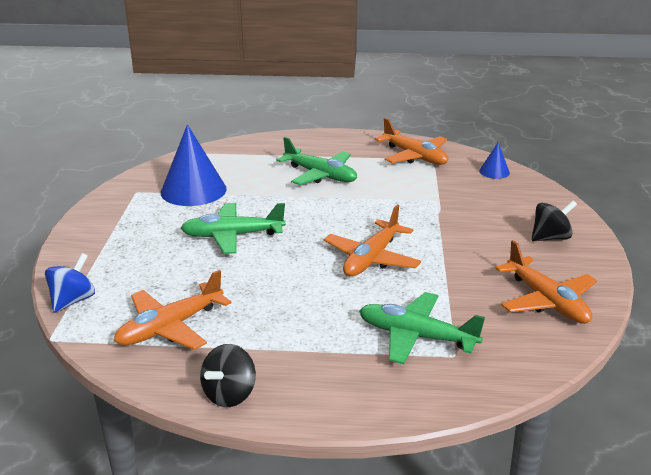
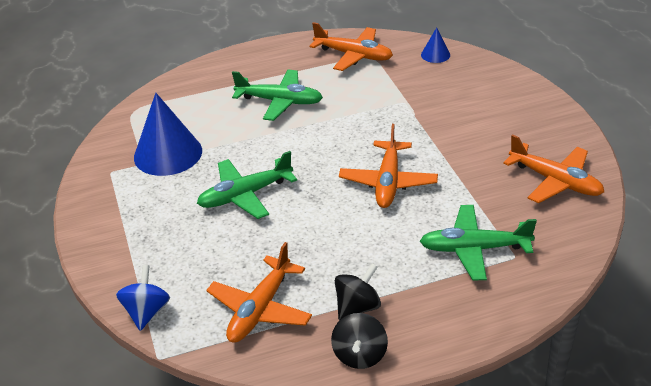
camera: 20 degrees left, 10 degrees up
black spinning top [531,201,577,241] -> black spinning top moved to [335,263,381,321]

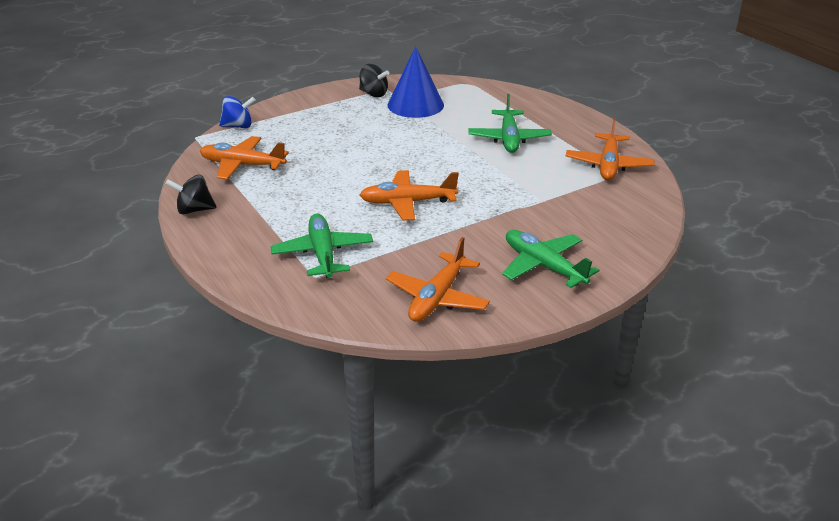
camera: 75 degrees right, 5 degrees down
green plane [197,151,297,219] -> green plane moved to [502,230,599,288]
black spinning top [335,263,381,321] -> black spinning top moved to [359,64,389,97]
blue cone [421,27,450,63] -> none

